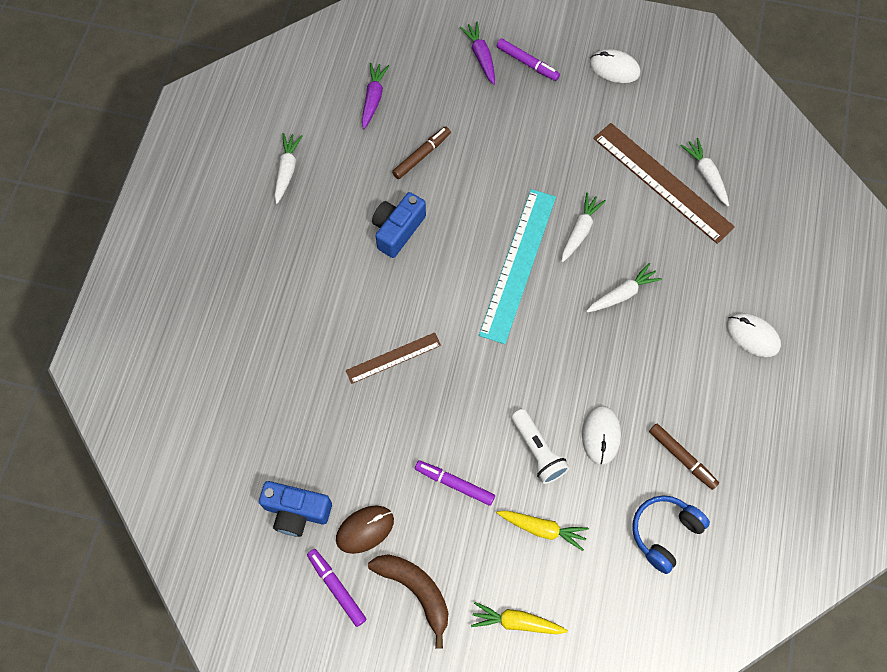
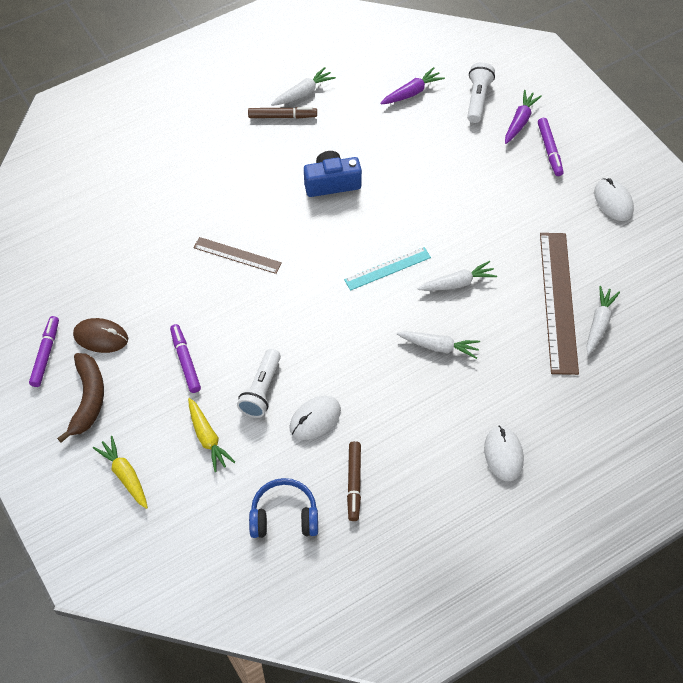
camera: 45 degrees right, 10 degrees down
blue camera [259,481,332,537] -> none
brown marker [392,126,451,179] -> brown marker moved to [248,107,317,119]
turquoise ruler [479,189,556,344] -> turquoise ruler [344,247,431,291], size x0.55
none -> white flashlight [467,62,495,123]

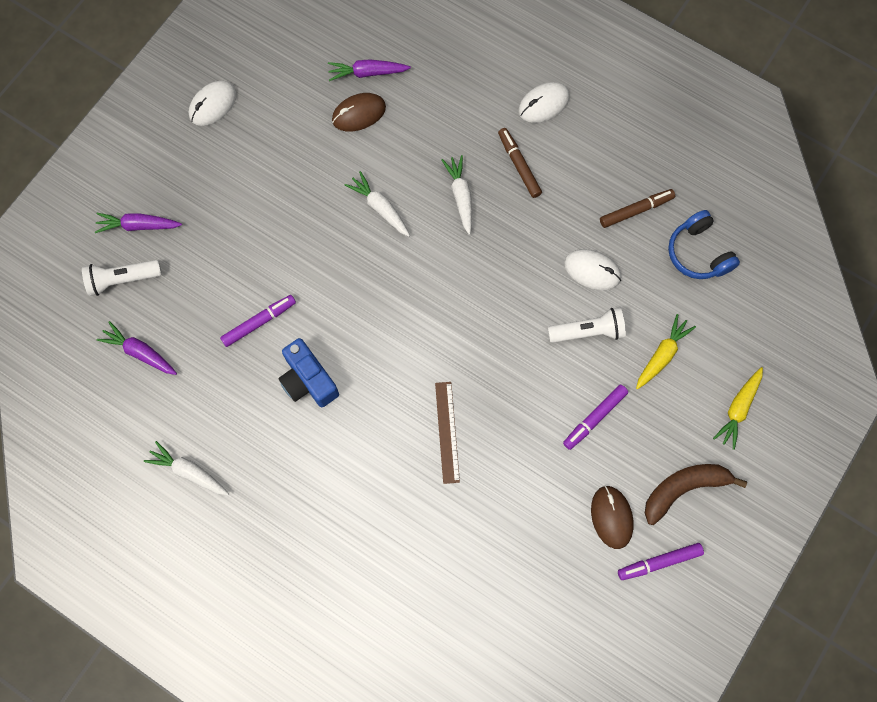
camera: 115 degrees left, 15 degrees up
brown marker [248,107,317,119] -> brown marker moved to [498,128,542,198]
turquoise ruler [344,247,431,291] -> none
purple marker [538,118,564,176] -> purple marker moved to [220,295,296,347]
brown ruler [540,233,579,375] -> brown mouse [332,93,386,131]
white carrot [587,286,620,355] -> purple carrot [328,59,411,81]

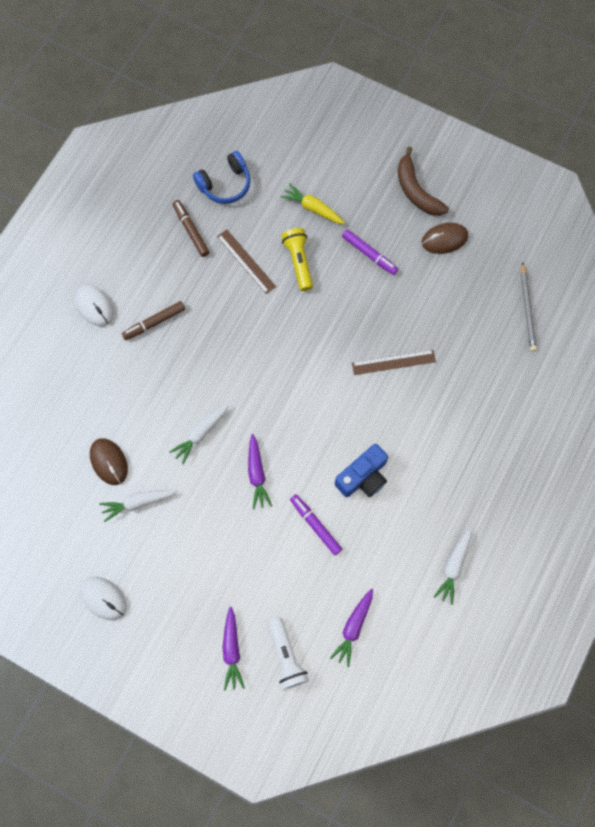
camera: 95 degrees left, 0 degrees up
purple carrot [328,59,411,81] -> purple carrot moved to [248,434,272,509]
white carrot [442,155,472,235] -> white carrot moved to [99,490,177,522]
white flashlight [548,308,626,343] -> yellow flashlight [281,228,313,291]
white mouse [564,249,621,290] -> brown ruler [217,230,276,294]
purple marker [618,543,704,580] -> none
yellow carrot [713,367,763,450] -> none
none -> grey pencil [521,262,537,351]

